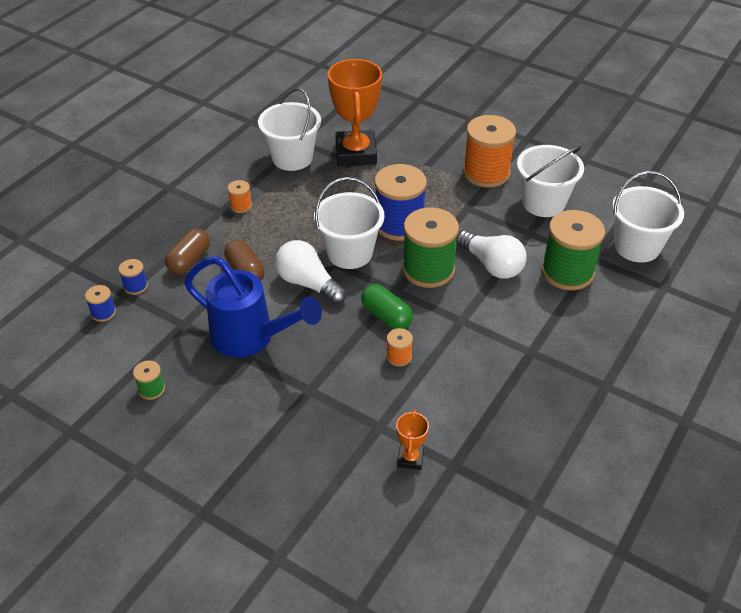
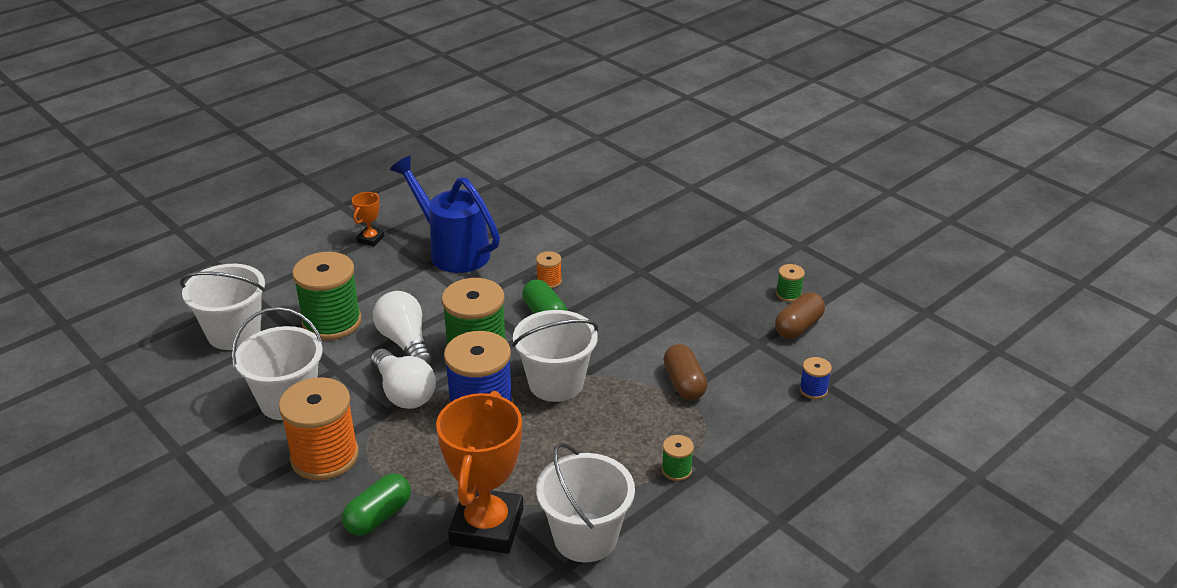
camera: 165 degrees left, 10 degrees down
blue spool [85,285,116,322] -> none
brown capsule [165,228,210,275] -> brown capsule moved to [775,292,825,339]
blue watering can [184,256,322,358] -> blue watering can moved to [390,156,500,273]
orange spool [227,180,252,213] -> green spool [662,435,694,481]
white light bulb [275,240,346,305] -> white light bulb moved to [370,349,436,409]
orange trophy [396,409,429,470] -> orange trophy moved to [352,192,385,247]
none -> green capsule [342,473,411,536]

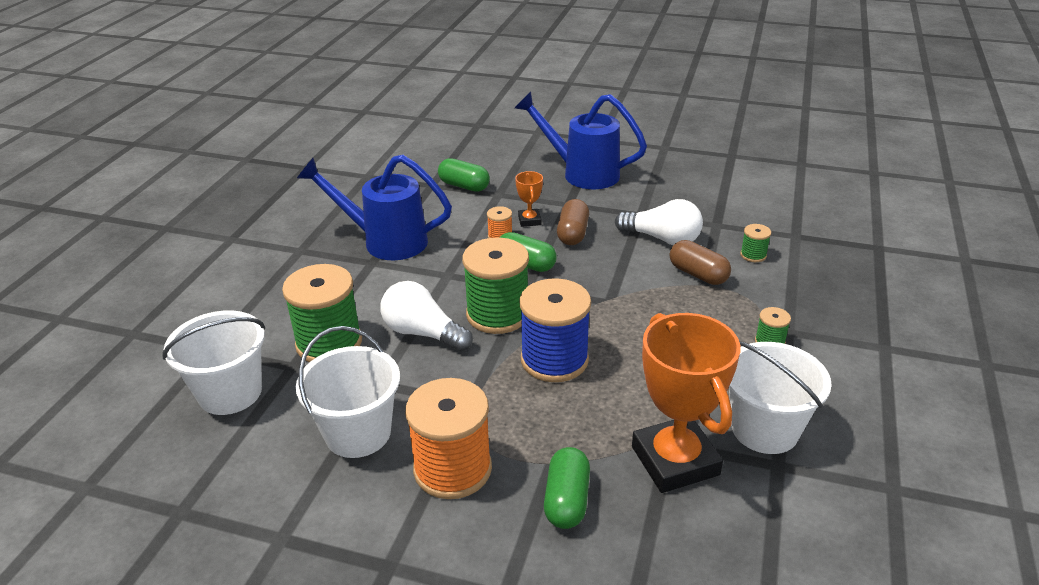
camera: 30 degrees left, 0 degrees up
orange trophy [352,192,385,247] -> orange trophy moved to [515,171,543,227]
white light bulb [370,349,436,409] -> white light bulb moved to [615,199,703,245]
white bucket [512,310,598,402] -> none
brown capsule [775,292,825,339] -> brown capsule moved to [557,199,589,245]
green spool [776,264,805,302] -> green spool moved to [740,224,771,262]
blue spool [799,357,832,399] -> none
none -> green capsule [438,158,490,192]
none -> blue watering can [515,91,647,189]

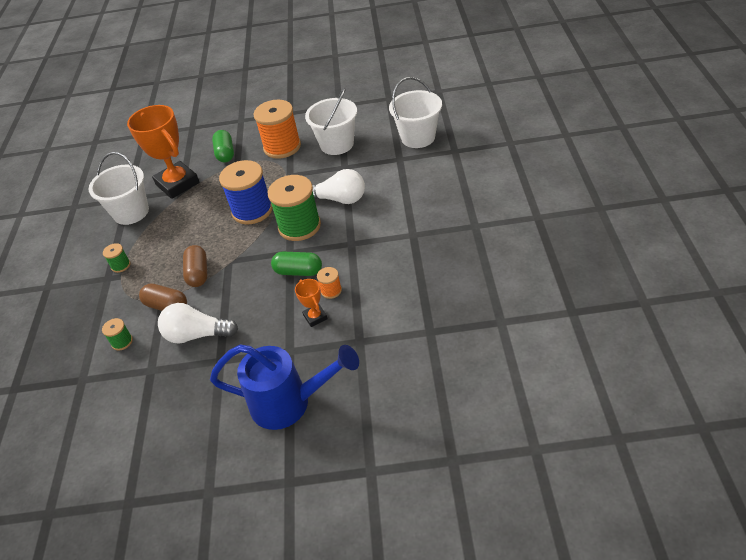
camera: 165 degrees right, 10 degrees up
green spool [282,264,362,362] -> none
blue watering can [297,155,452,260] -> none
green capsule [438,158,490,192] -> none
brown capsule [557,199,589,245] -> brown capsule moved to [183,245,207,287]

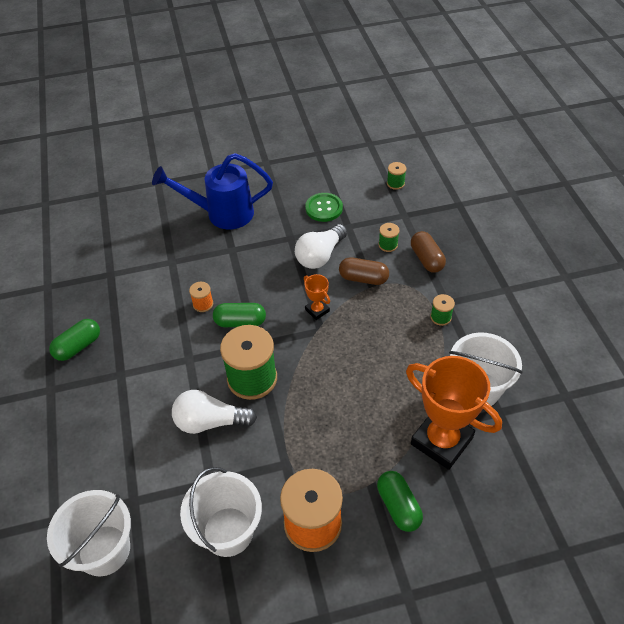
camera: 165 degrees right, 5 degrees up
white light bulb [158,303,238,344] -> white light bulb turned 135 degrees clockwise [295,224,347,269]
brown capsule [183,245,207,287] -> brown capsule moved to [411,231,446,273]
blue spool [219,160,273,224] -> none
orange trophy [295,279,328,327] -> orange trophy moved to [304,274,330,320]
none -> green capsule [49,319,100,361]
none -> green button [305,193,343,222]
none -> green spool [387,162,406,190]

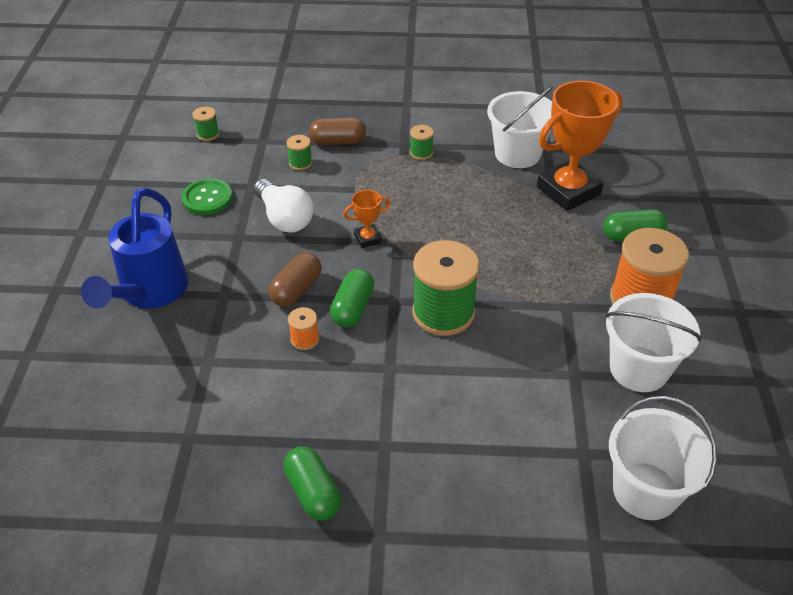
camera: 75 degrees left, 5 degrees down
white light bulb [172,390,257,434] -> none
brown capsule [339,257,389,285] -> brown capsule moved to [268,252,322,307]

